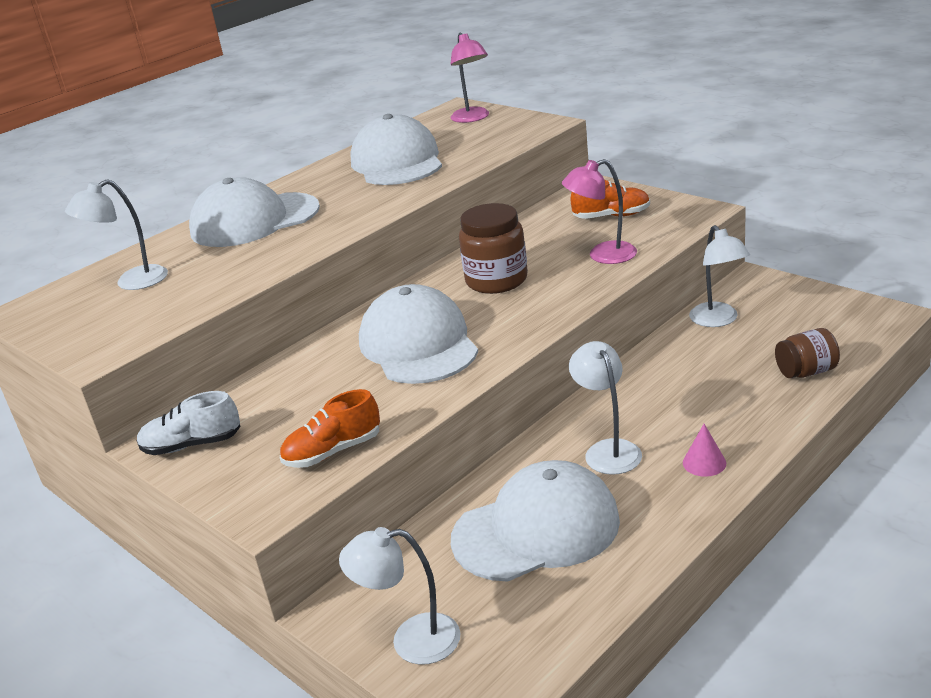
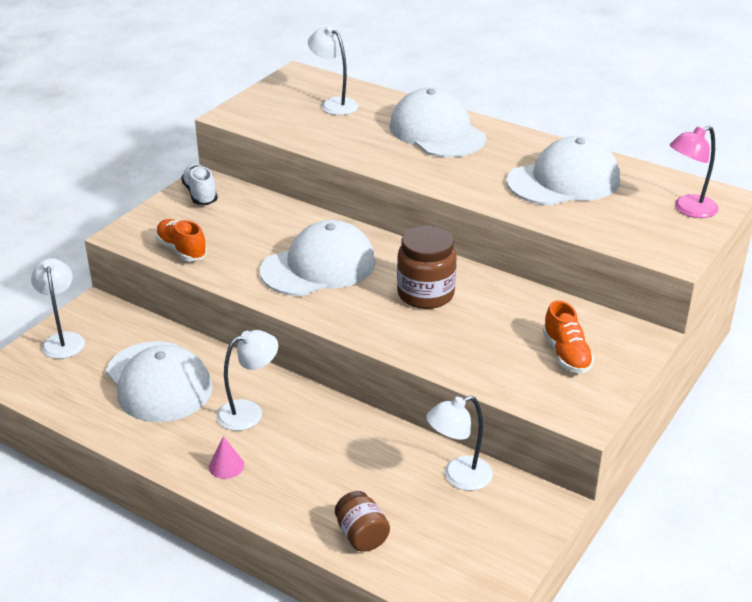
camera: 75 degrees right, 5 degrees up
pink lamp [562,159,637,264] -> none

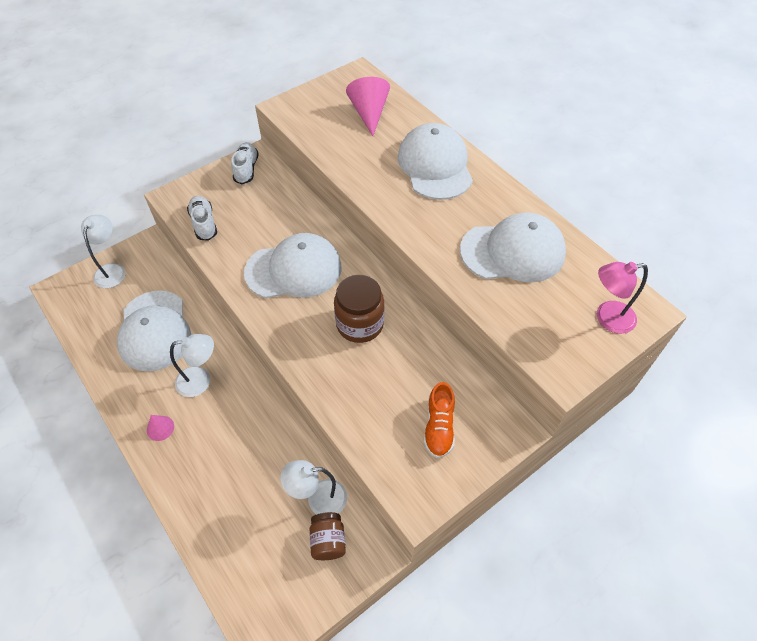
camera: 20 degrees right, 20 degrees up
orange shoe [155,219,207,261] -> white shoe [187,196,217,241]
white lamp [308,26,359,115] -> pink cone [346,77,390,136]
brown jar [335,491,390,552] -> brown jar moved to [310,512,346,560]

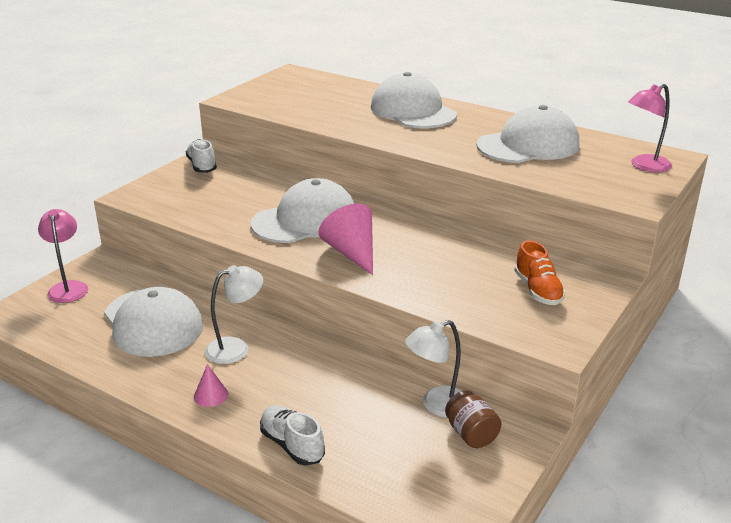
camera: 20 degrees left, 25 degrees down
white lamp [81,215,126,288] -> pink lamp [38,209,88,303]
white shoe [187,196,217,241] -> white shoe moved to [260,405,325,466]
brown jar [334,275,385,343] -> none
pink cone [346,77,390,136] -> pink cone moved to [318,203,373,275]

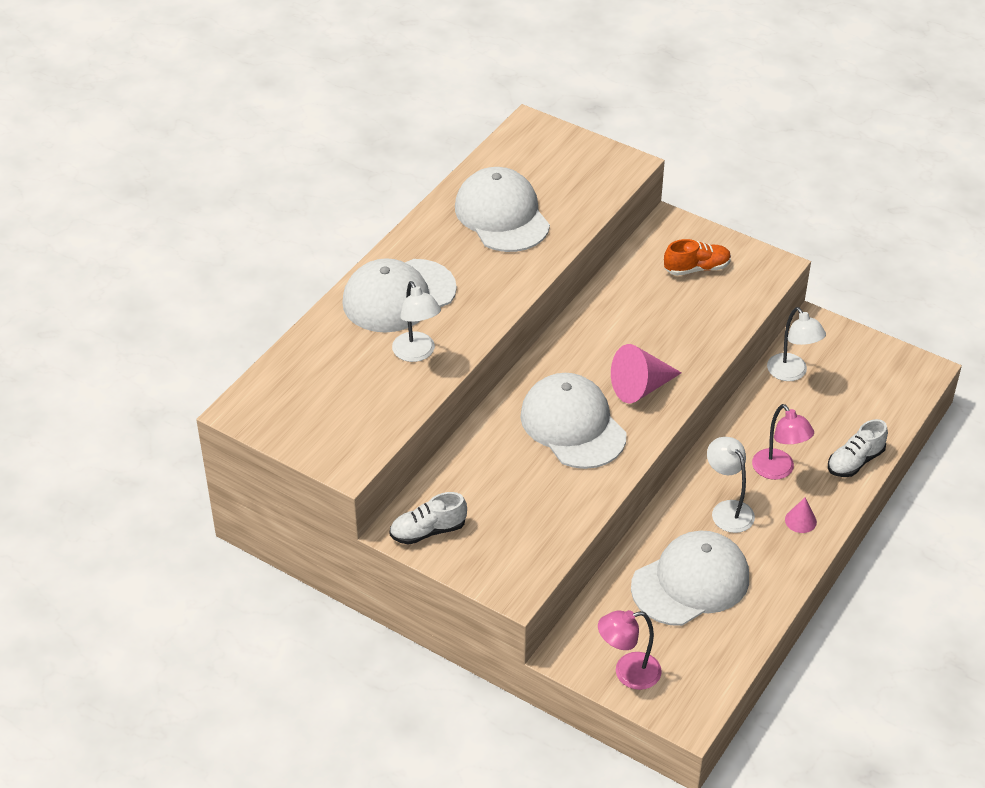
camera: 90 degrees left, 15 degrees up
brown jar [445,390,501,448] -> none
pink lamp [628,84,672,173] -> pink lamp moved to [752,404,814,480]
none -> white lamp [392,281,441,362]

